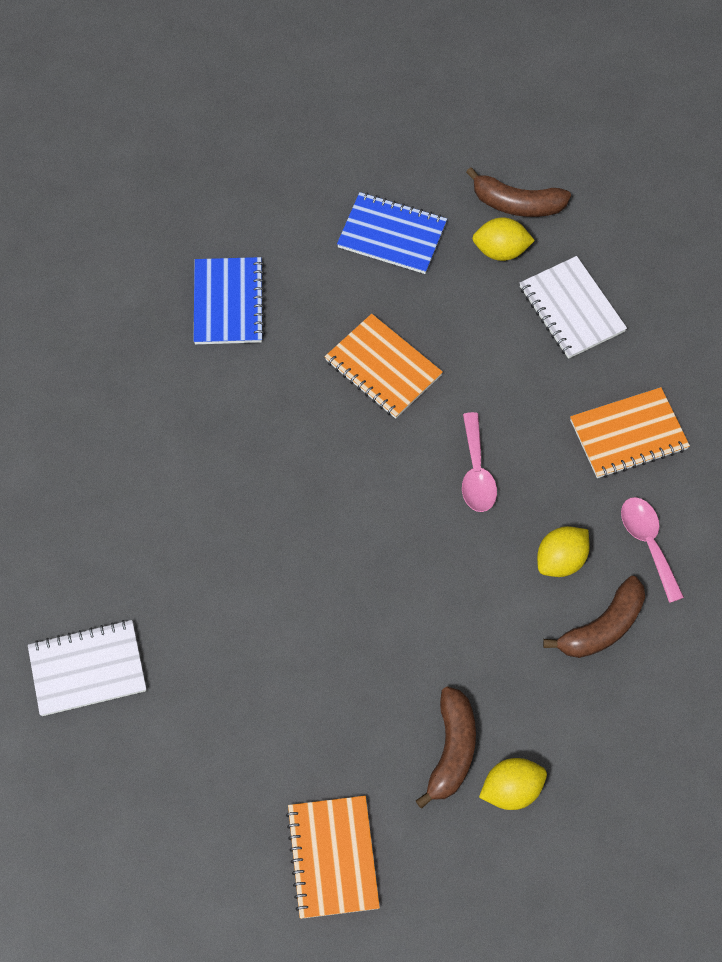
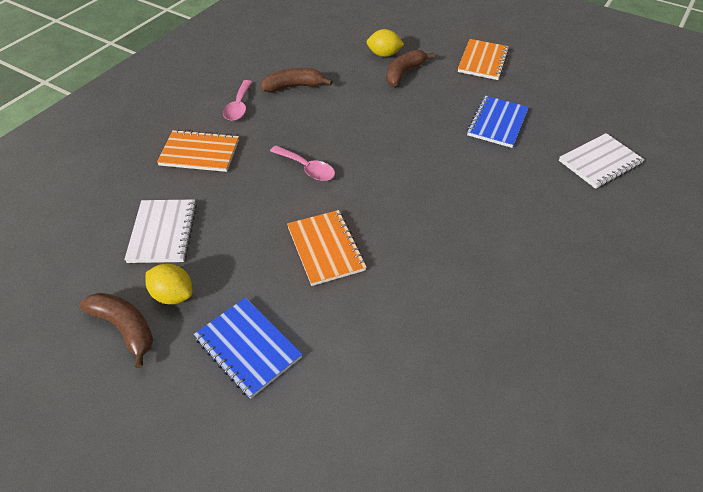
camera: 155 degrees left, 15 degrees down
white notebook [28,620,146,716] -> white notebook turned 45 degrees counterclockwise [559,133,645,189]
blue notebook [194,257,265,344] -> blue notebook moved to [467,96,529,148]
pink spoon [462,412,497,512] -> pink spoon turned 105 degrees clockwise [270,145,335,181]
yellow lemon [537,526,590,577] -> none

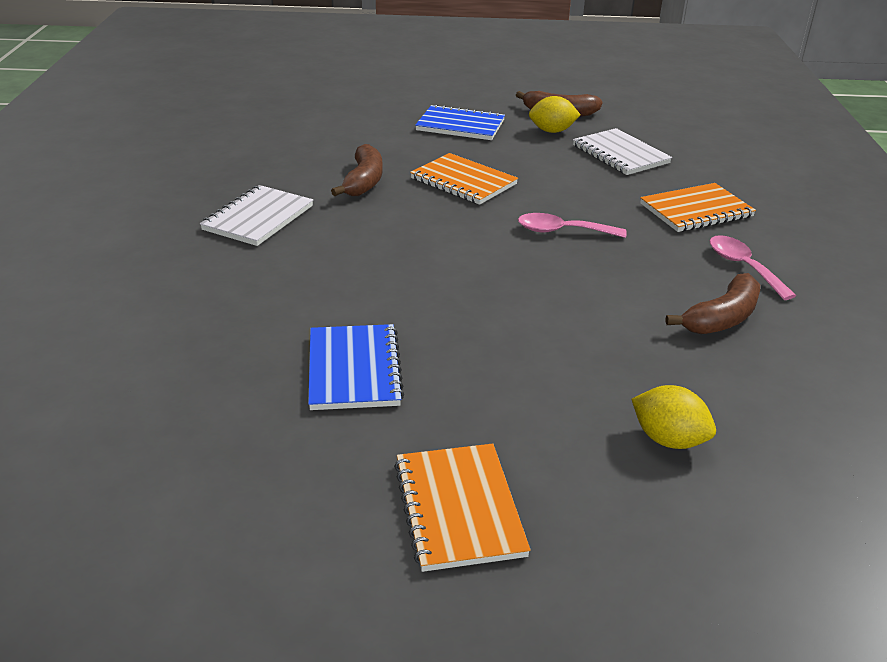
camera: 150 degrees right, 15 degrees down
yellow lemon [367,29,404,57] -> yellow lemon turned 60 degrees clockwise [631,385,716,449]
brown banana [386,49,435,86] -> brown banana moved to [331,144,383,196]
white notebook [559,133,645,189] -> white notebook moved to [200,185,313,246]

